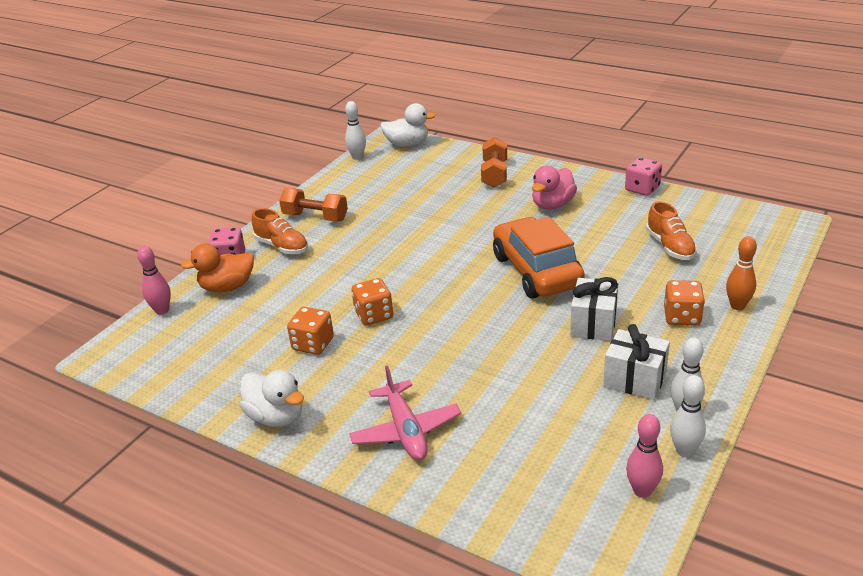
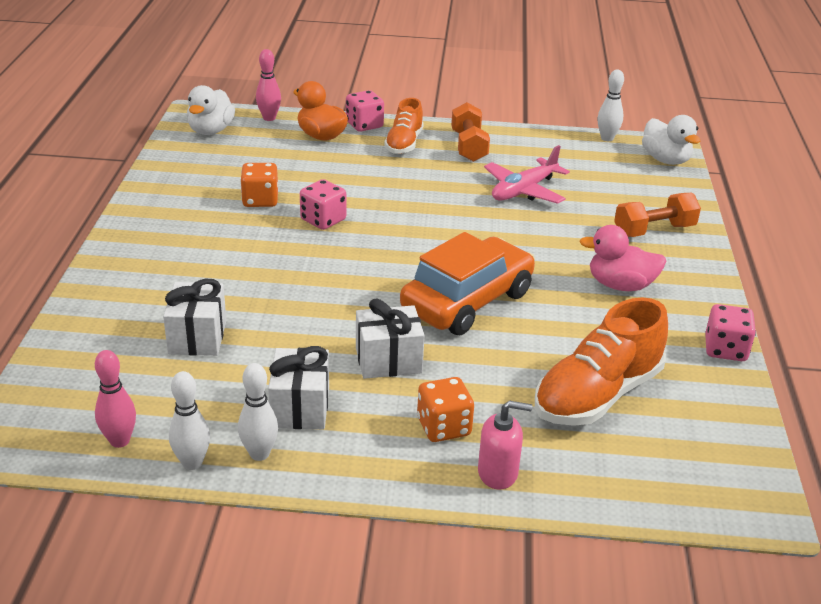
camera: 60 degrees right, 0 degrees up
white duck [240,370,304,427] -> white duck moved to [187,85,235,135]
pink plane [349,365,461,460] -> pink plane moved to [484,145,570,204]
orange dice [351,278,393,326] -> pink dice [300,179,346,230]
orange shoe [646,201,697,260] -> orange shoe [535,297,668,426], size x1.63
orange bowling pin [726,236,757,310] -> pink soap dispenser [478,401,532,490]
none -> white gift [163,279,226,356]

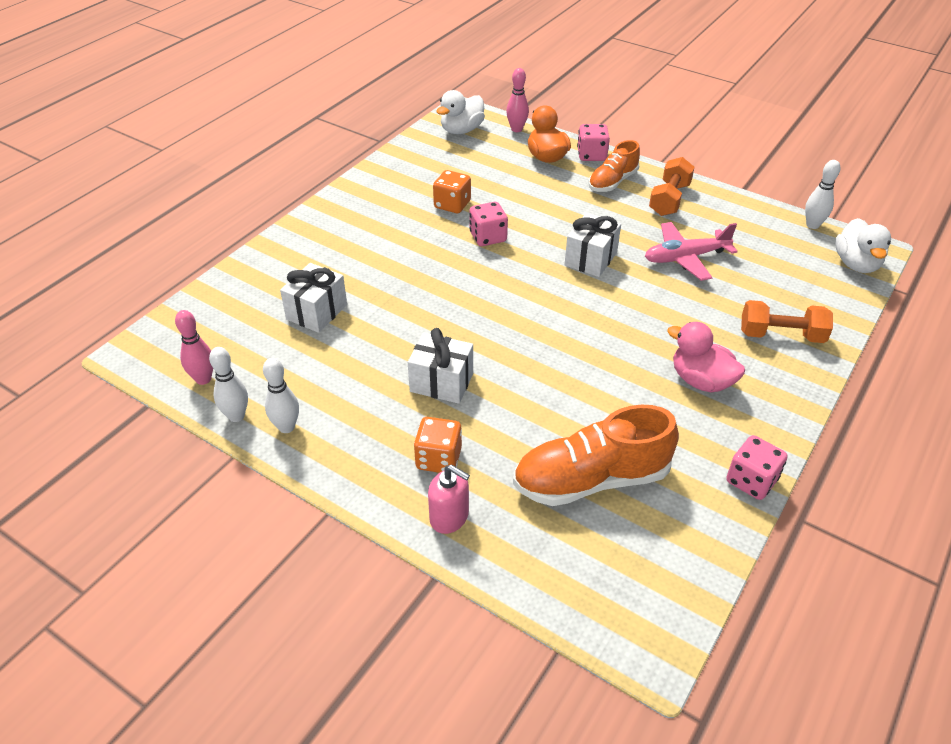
camera: 30 degrees right, 10 degrees up
white gift [268,346,329,429] -> white gift moved to [565,213,621,277]
orange car [400,232,535,335] -> none

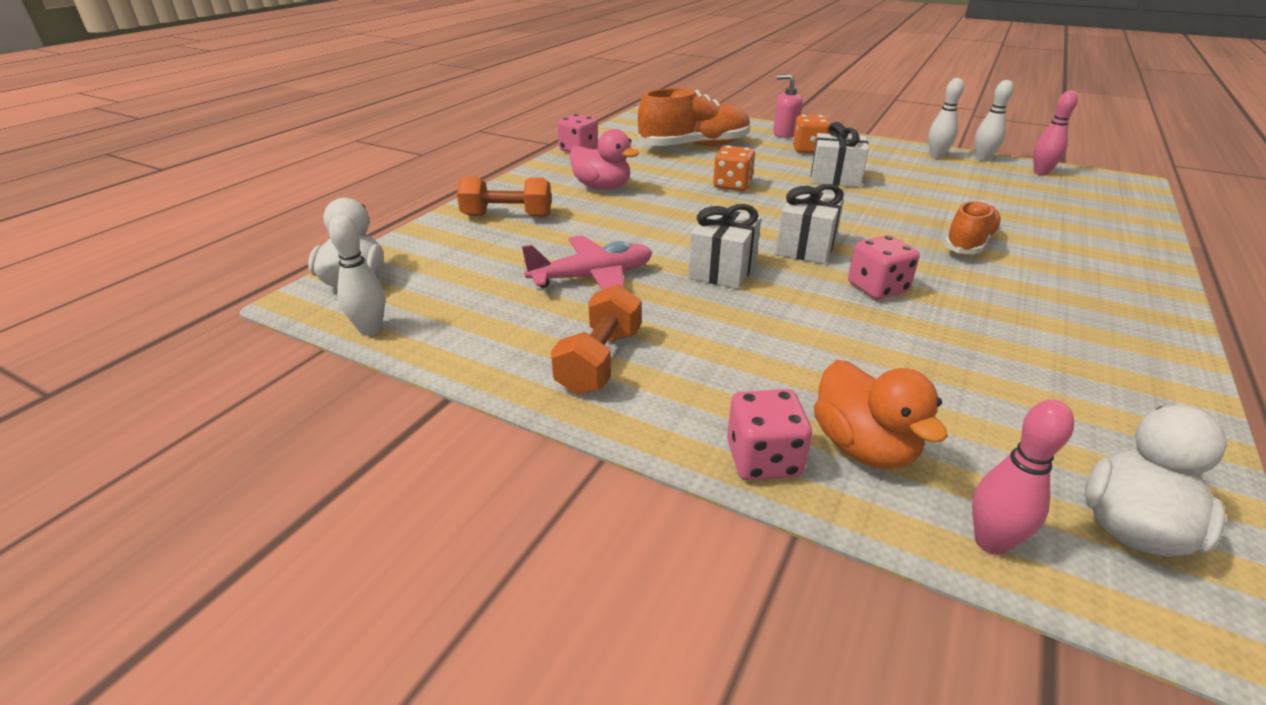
camera: 175 degrees right, 10 degrees down
white gift [280,263,347,333] -> white gift moved to [776,184,844,264]
orange dice [433,170,471,213] -> orange dice moved to [713,145,755,191]
orange shoe [588,140,640,192] -> orange shoe moved to [944,200,1002,254]

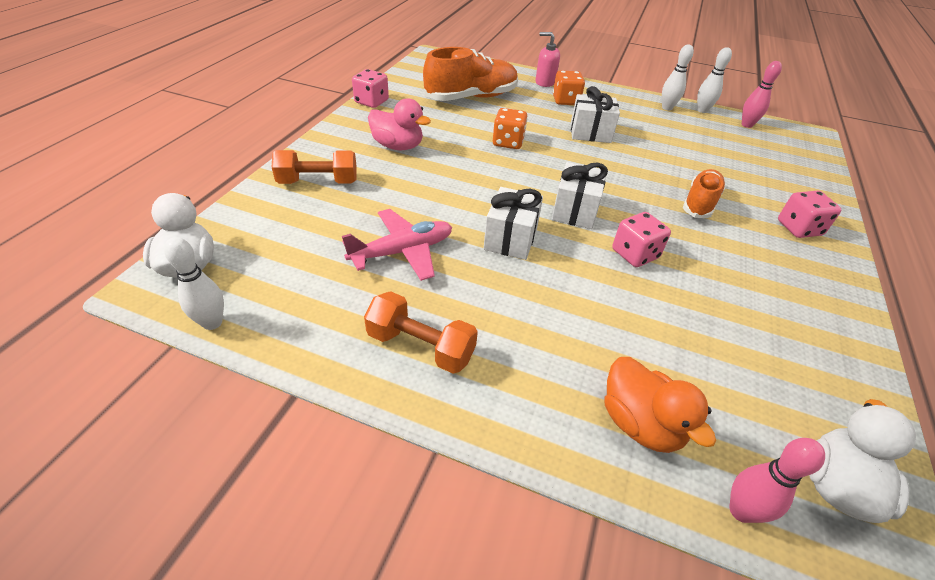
camera: 10 degrees left, 10 degrees up
orange dumbbell [551,284,641,395] -> orange dumbbell turned 75 degrees counterclockwise [364,291,478,374]
pink dice [727,389,812,480] -> pink dice moved to [778,191,841,238]

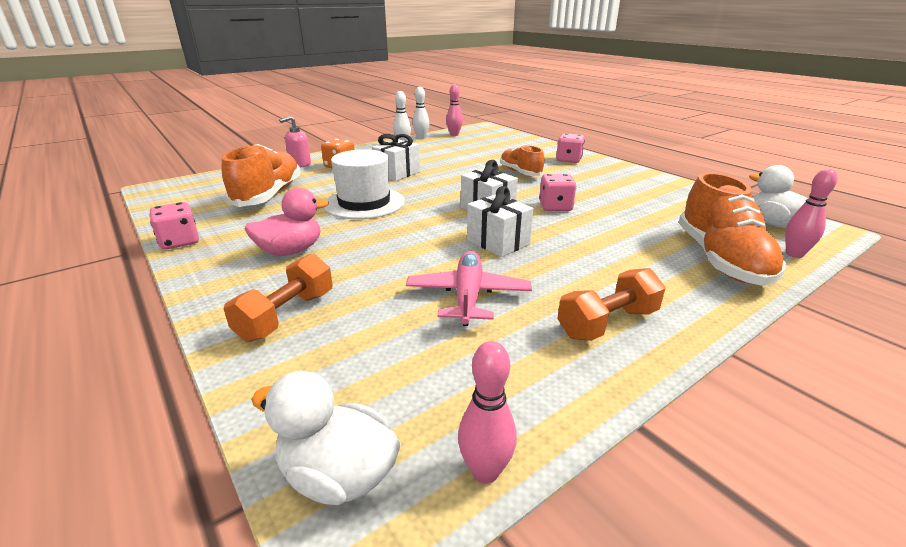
camera: 55 degrees left, 15 degrees down
white bowling pin [164,237,224,330] -> pink bowling pin [458,341,517,484]
orange dice [493,108,527,149] -> white hat [323,149,405,219]
orange duck [604,357,716,453] -> orange shoe [678,172,786,286]

